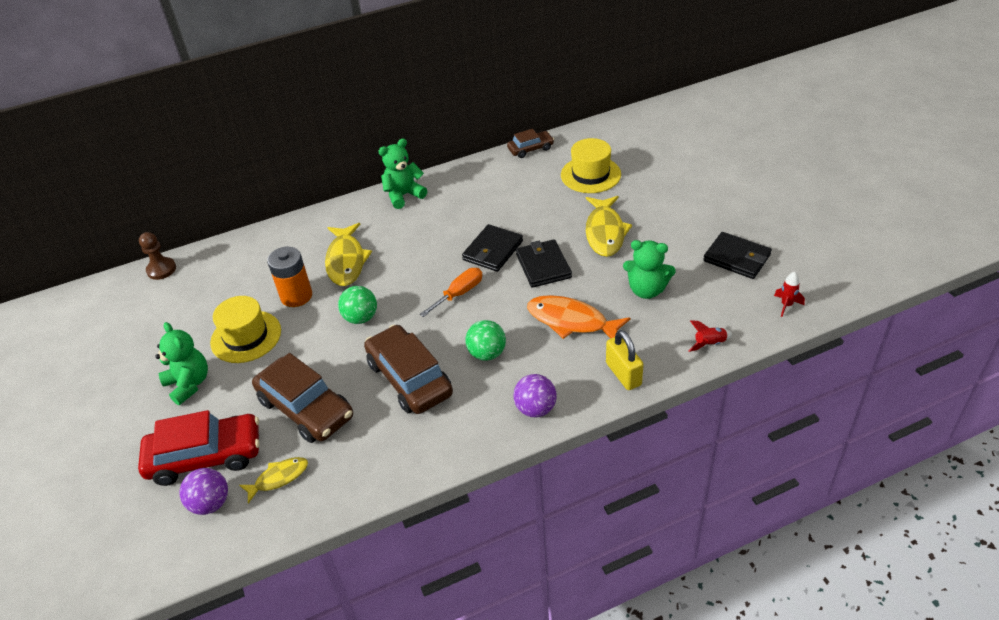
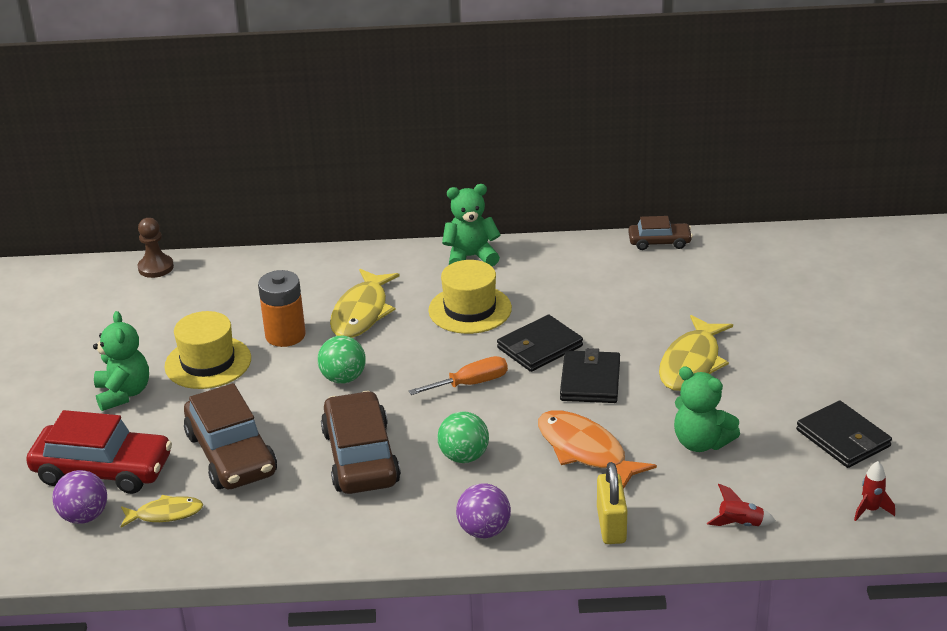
camera: 20 degrees right, 10 degrees down
yellow hat [561,138,621,193] -> yellow hat moved to [428,260,512,334]

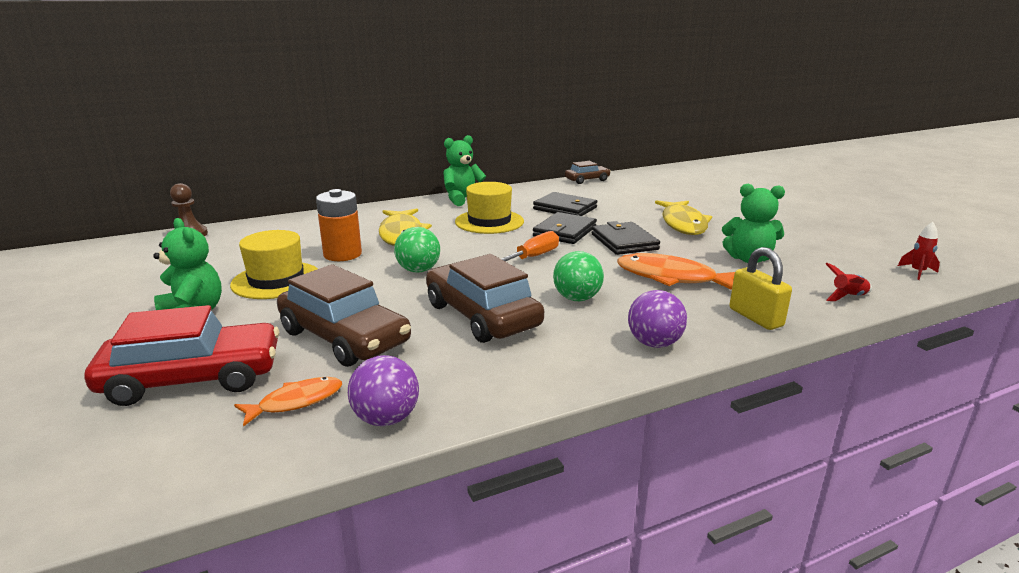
camera: 25 degrees left, 10 degrees down
purple ball [52,470,107,524] -> purple ball moved to [348,355,419,426]
yellow fish [120,495,203,528] -> orange fish [234,377,342,427]
black wallet [796,401,892,468] -> black wallet moved to [533,192,597,216]

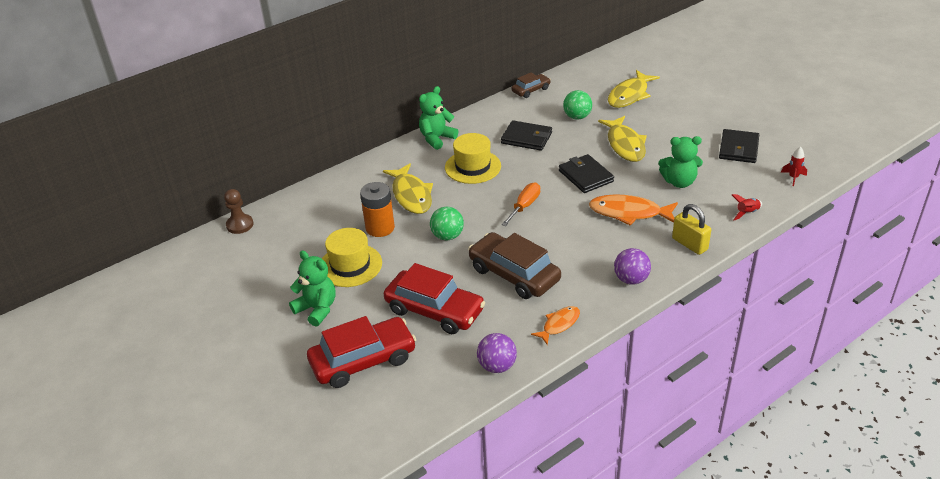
camera: 10 degrees left, 15 degrees up
orange fish [234,377,342,427] -> orange fish moved to [531,306,580,345]
brown car [277,264,411,367] -> red car [384,263,485,334]
black wallet [533,212,597,244] -> black wallet moved to [719,129,759,163]
green ball [553,251,604,301] -> green ball moved to [563,90,592,120]
none -> yellow fish [608,70,660,108]

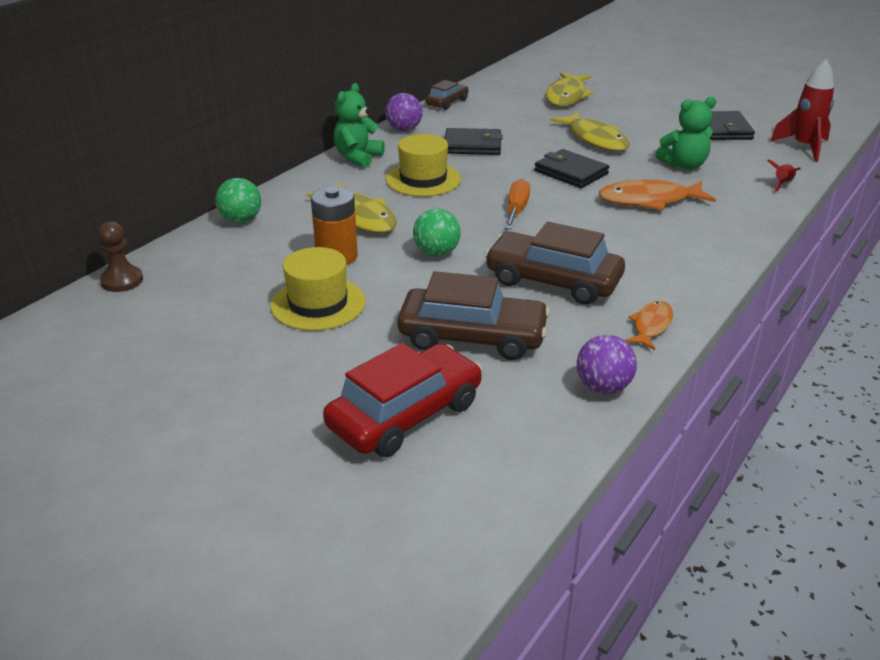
camera: 20 degrees left, 5 degrees down
green teddy bear [289,251,336,327] -> none
red car [384,263,485,334] -> brown car [397,271,550,360]
green ball [563,90,592,120] -> green ball moved to [215,178,261,223]
purple ball [614,248,651,285] -> purple ball moved to [385,93,422,131]
yellow padlock [672,204,711,255] -> none
red rocket [781,147,807,186] -> red rocket [770,59,834,162], size x1.98

